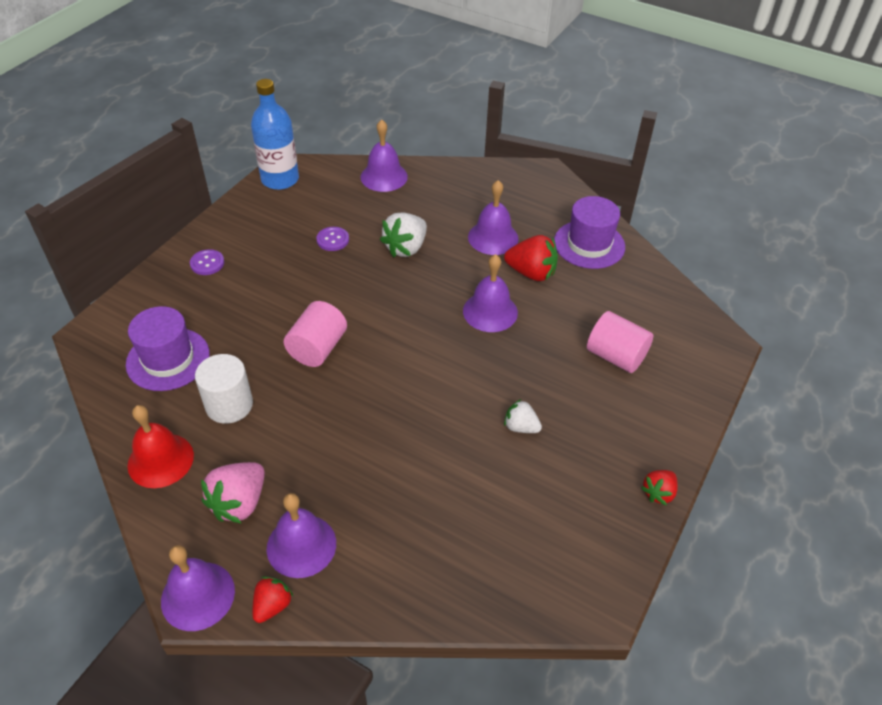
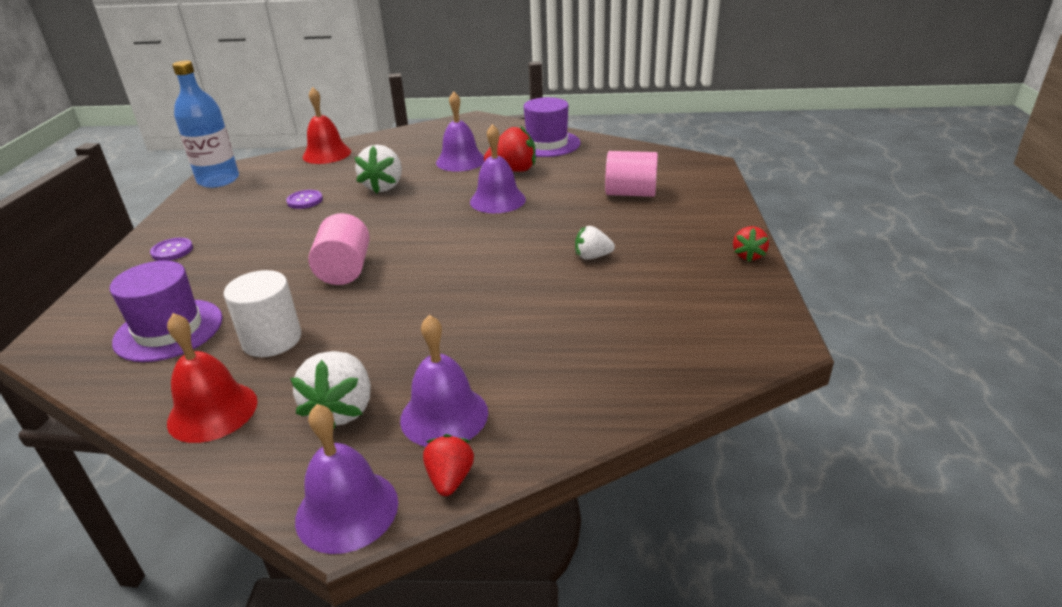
camera: 25 degrees left, 15 degrees down
pink strawberry [201,462,265,524] -> white strawberry [290,351,371,429]
purple bell [360,119,408,192] -> red bell [303,87,351,164]

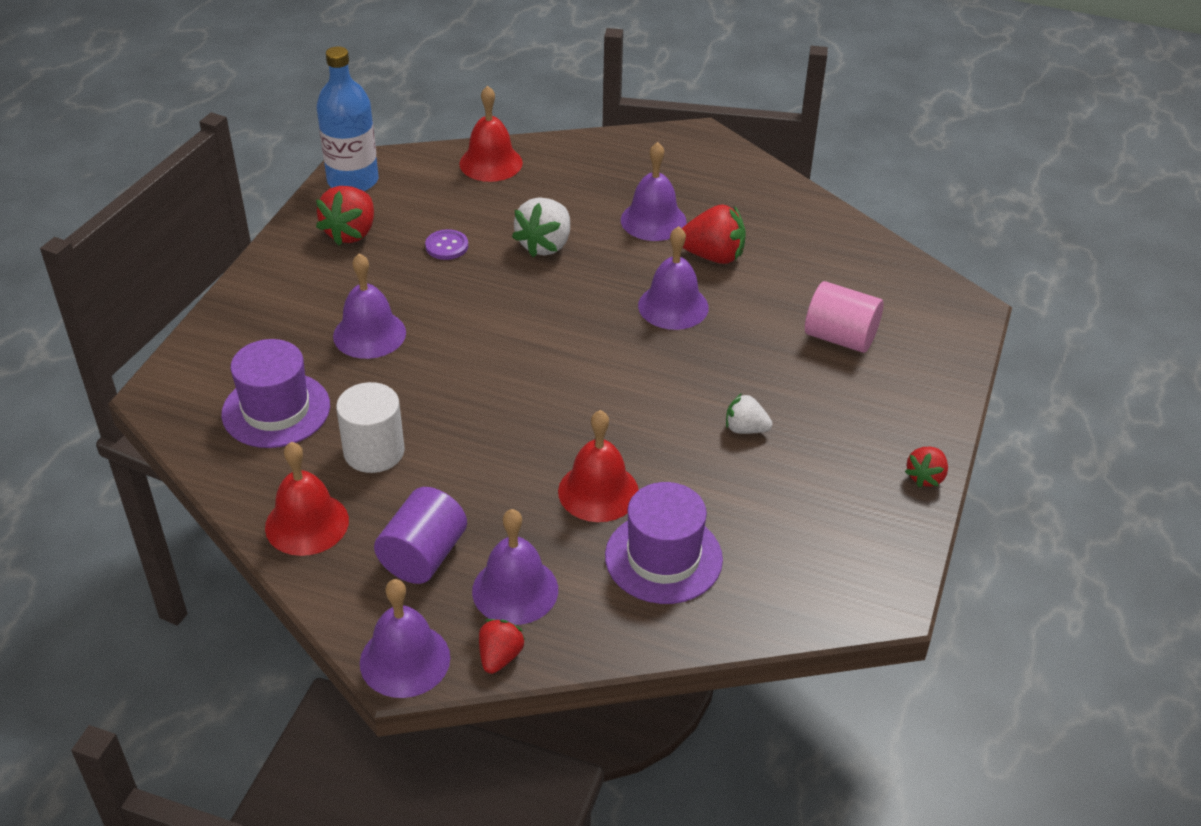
camera: 15 degrees right, 10 degrees up
purple button [150,238,193,261] -> none
white strawberry [290,351,371,429] -> purple cylinder [374,487,467,584]
pink cylinder [308,213,370,285] -> none
purple hat [524,97,580,157] -> purple hat moved to [605,482,723,604]
none -> red strawberry [316,186,374,246]
none -> purple bell [333,253,406,359]
none -> red bell [558,410,638,522]

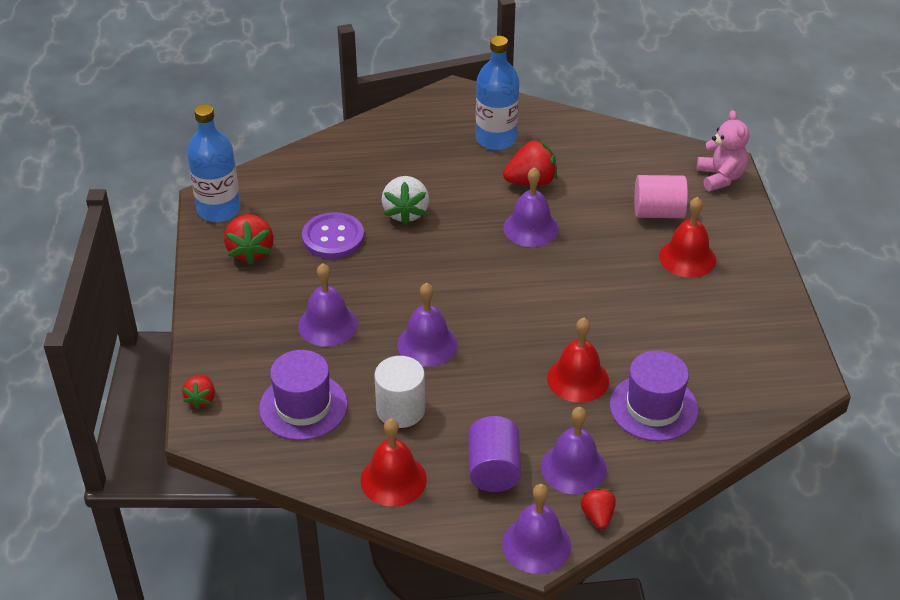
camera: 25 degrees left, 0 degrees up
purple button [425,229,468,260] -> purple button [302,212,364,259], size x1.75
red bell [459,86,523,182] -> red bell moved to [659,197,716,278]
purple bell [621,142,687,241] -> purple bell moved to [397,283,458,367]
white strawberry [726,393,773,434] -> none
red strawberry [905,447,948,487] -> red strawberry moved to [182,375,215,409]
none -> blue bottle [476,36,519,150]
none -> pink teddy bear [697,110,749,191]

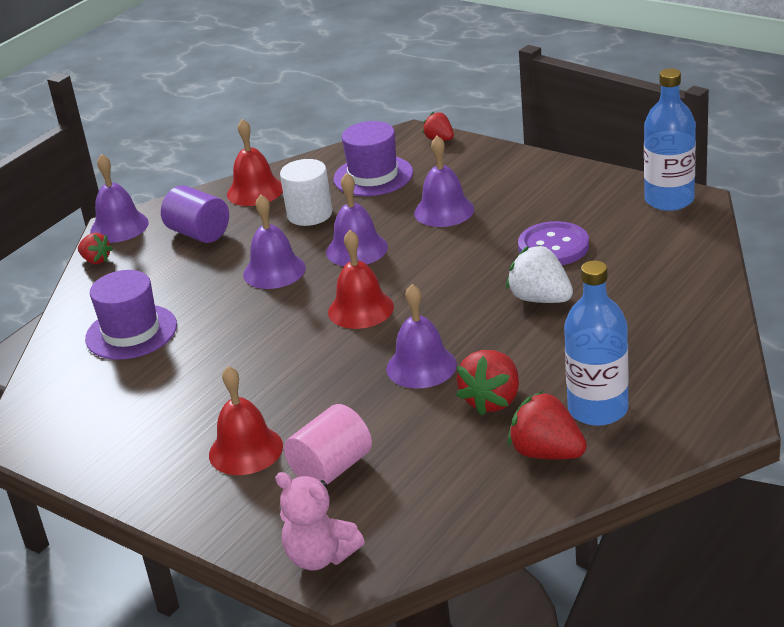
camera: 135 degrees right, 10 degrees down
red strawberry [224,214,273,265] -> red strawberry moved to [508,391,587,459]
purple bell [541,407,607,495] -> purple bell moved to [243,194,306,289]
red bell [547,318,609,403] -> red bell moved to [328,230,394,329]

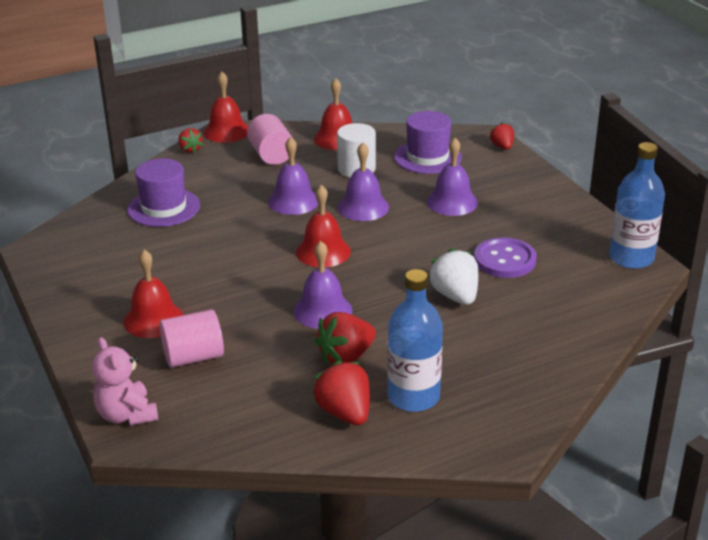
camera: 25 degrees right, 0 degrees up
purple bell [90,154,149,243] -> red bell [204,72,248,143]
purple cylinder [161,185,229,243] -> pink cylinder [247,114,292,165]

